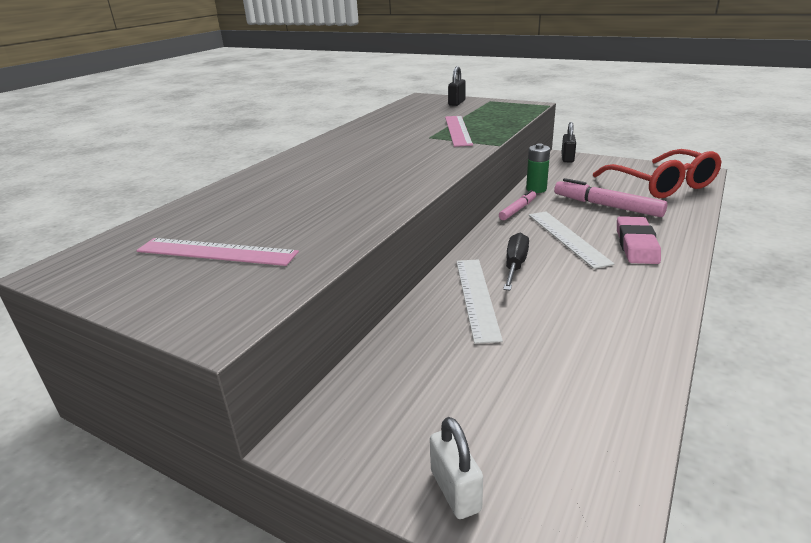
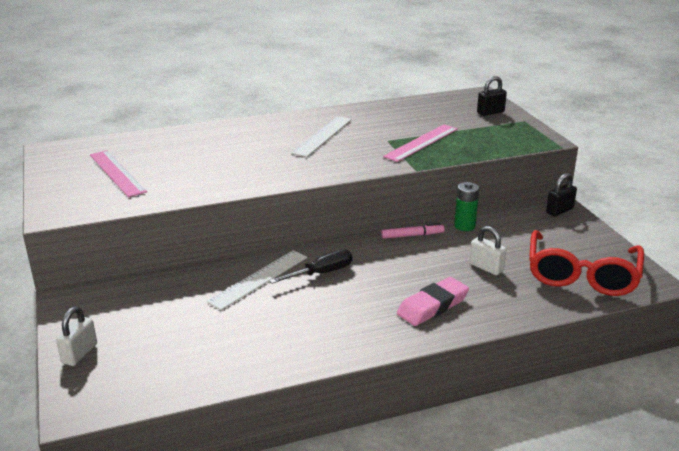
camera: 40 degrees right, 0 degrees up
white ruler [529,211,614,269] -> white ruler moved to [291,116,352,157]
pink marker [554,178,667,217] -> white padlock [469,226,506,275]

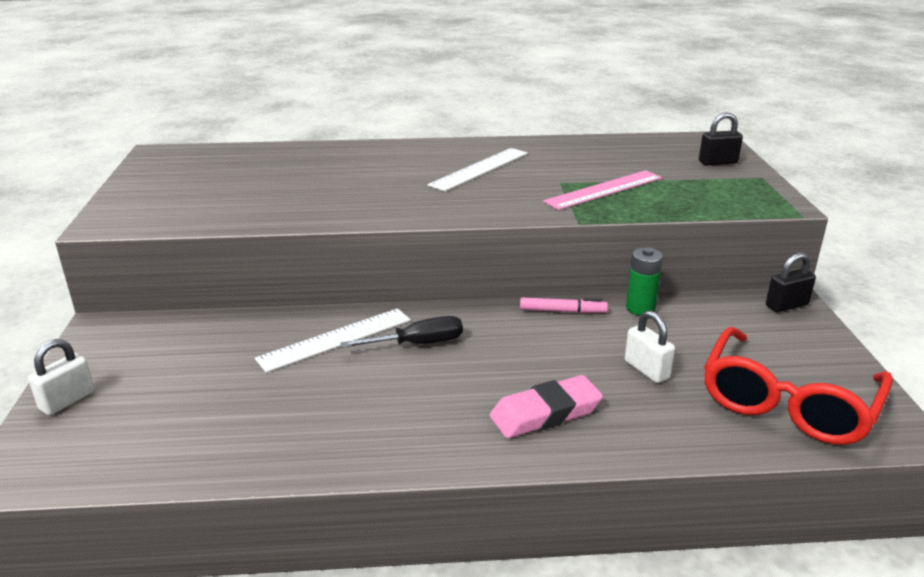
camera: 15 degrees right, 0 degrees up
pink ruler [90,150,147,197] -> none

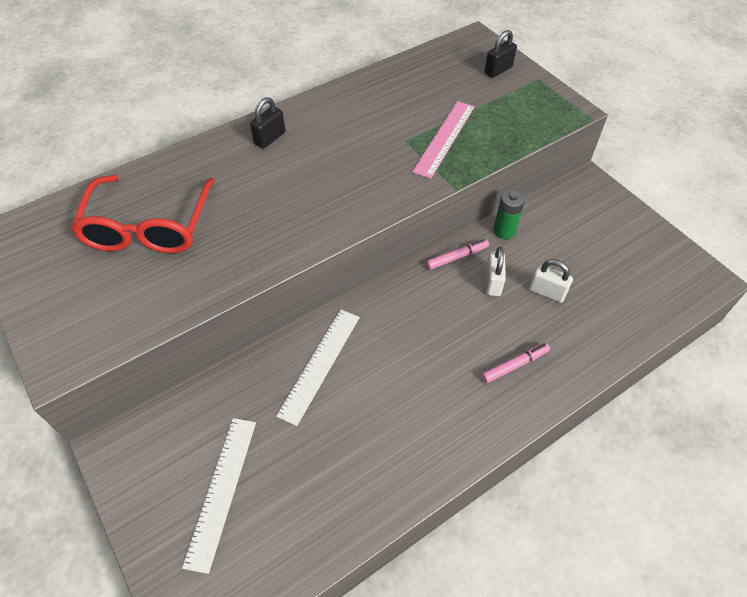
camera: 30 degrees left, 25 degrees up
white padlock [28,339,95,415] -> white padlock moved to [486,247,506,296]
black screwdriver [340,316,463,348] -> none
white ruler [428,148,528,192] -> white ruler moved to [182,418,256,574]
pink eraser [490,375,603,438] -> pink marker [481,343,550,383]
red glasses [704,327,893,445] -> red glasses moved to [71,175,215,253]
black padlock [766,253,816,312] -> black padlock moved to [250,97,285,149]

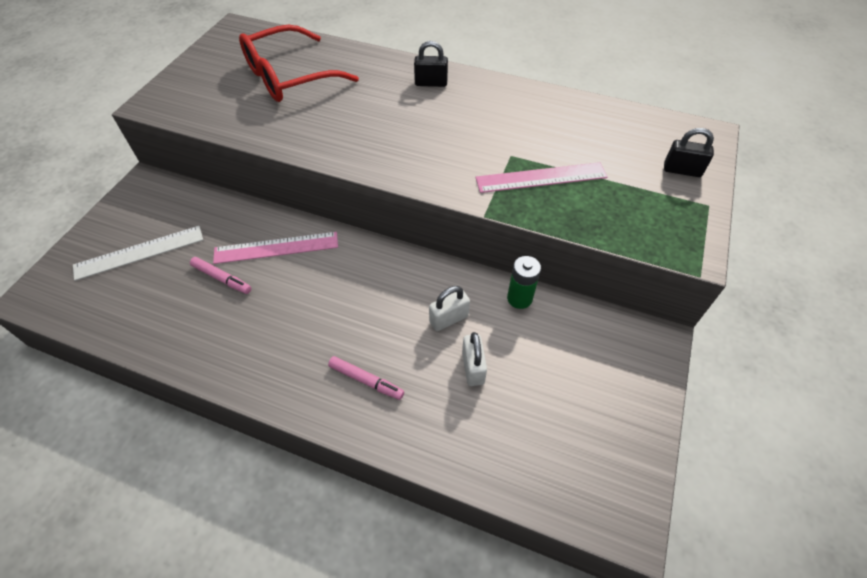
camera: 55 degrees right, 0 degrees up
white ruler [276,309,360,426] -> pink ruler [213,232,338,264]
pink marker [426,239,489,270] -> pink marker moved to [190,257,251,294]

